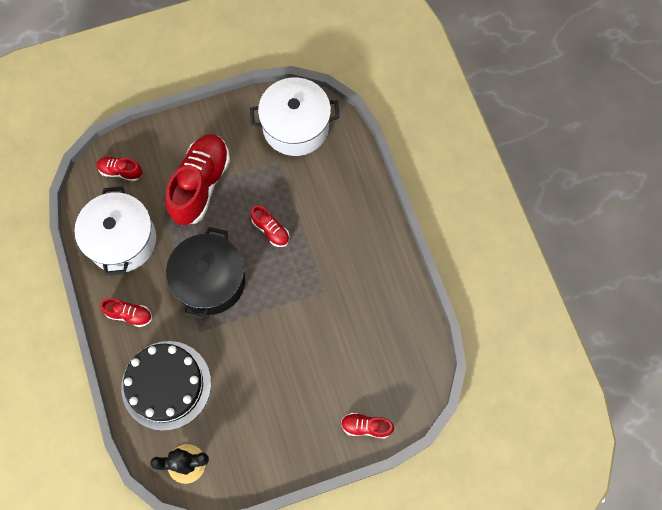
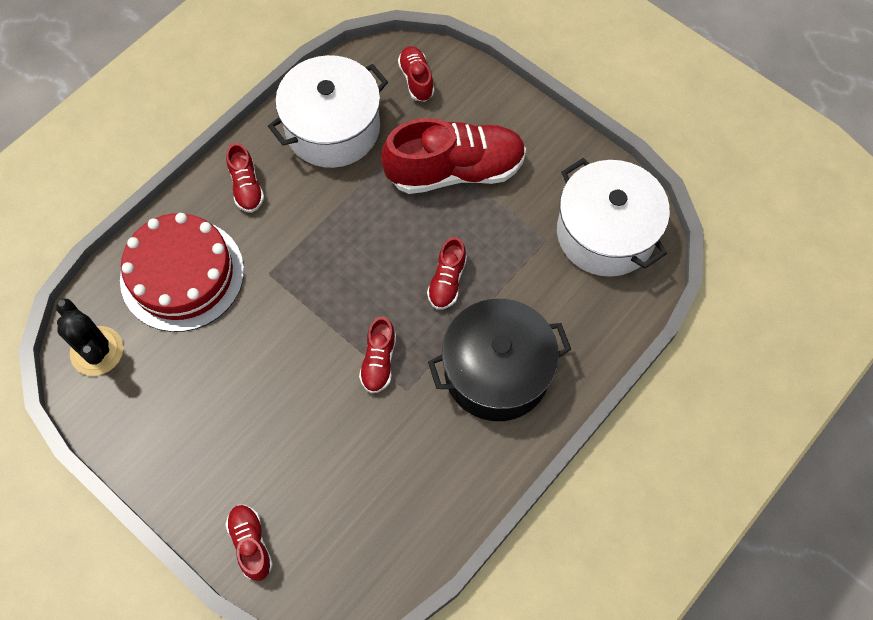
camera: 60 degrees right, 5 degrees down
black cake [121,341,211,431] -> red cake [120,213,244,332]
black pot [166,227,245,319] -> black pot moved to [428,299,571,421]
none -> red shoe [359,317,396,394]

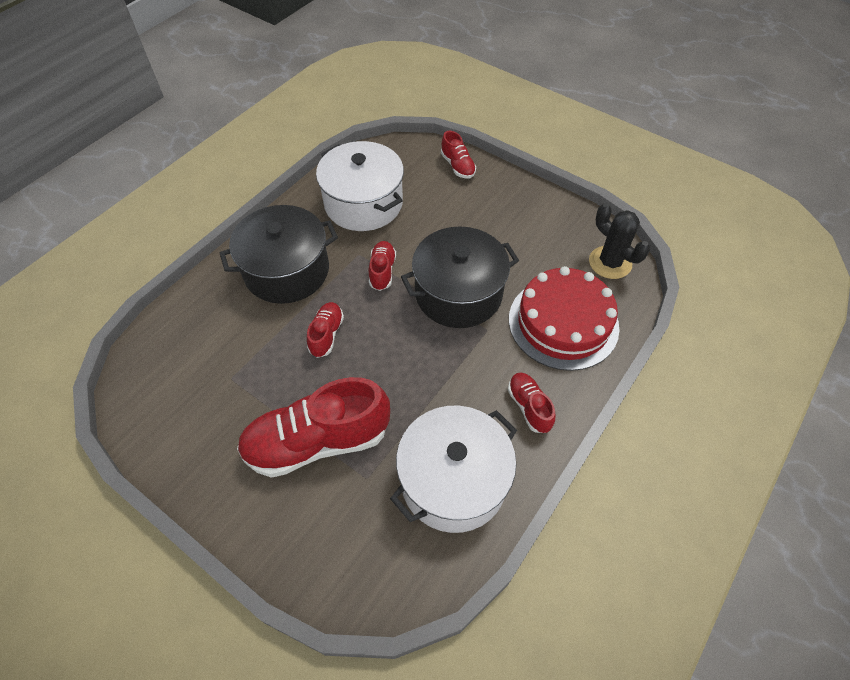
camera: 175 degrees right, 10 degrees down
red shoe [398,46,434,102] -> none
white pot [557,158,670,277] -> white pot moved to [316,141,404,231]
none -> black pot [401,227,519,328]

